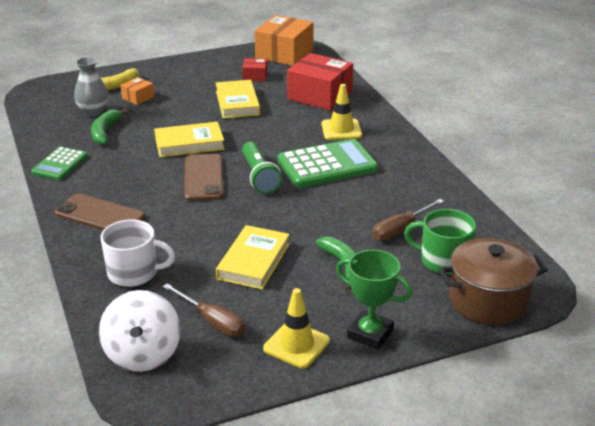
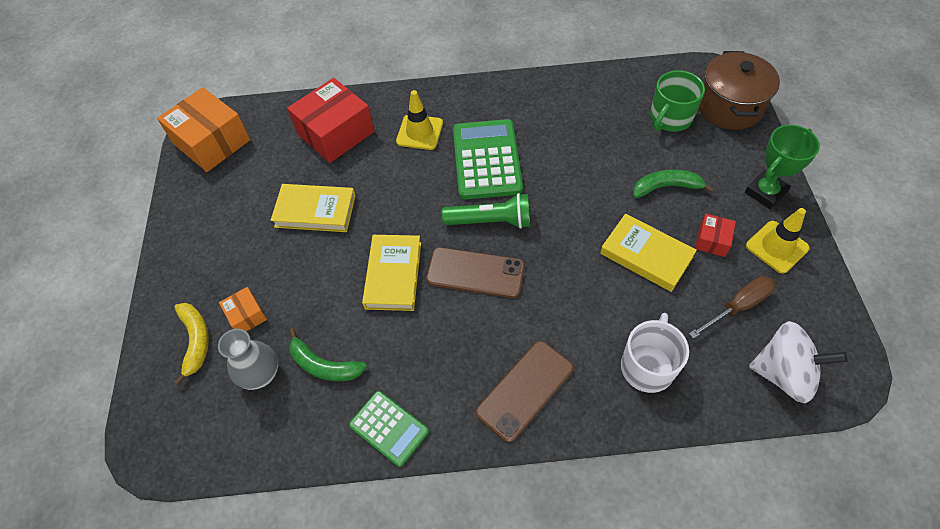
camera: 70 degrees left, 25 degrees up
red box [242,58,267,82] -> red box moved to [695,214,736,257]
brown screwdriver [373,199,444,241] -> none

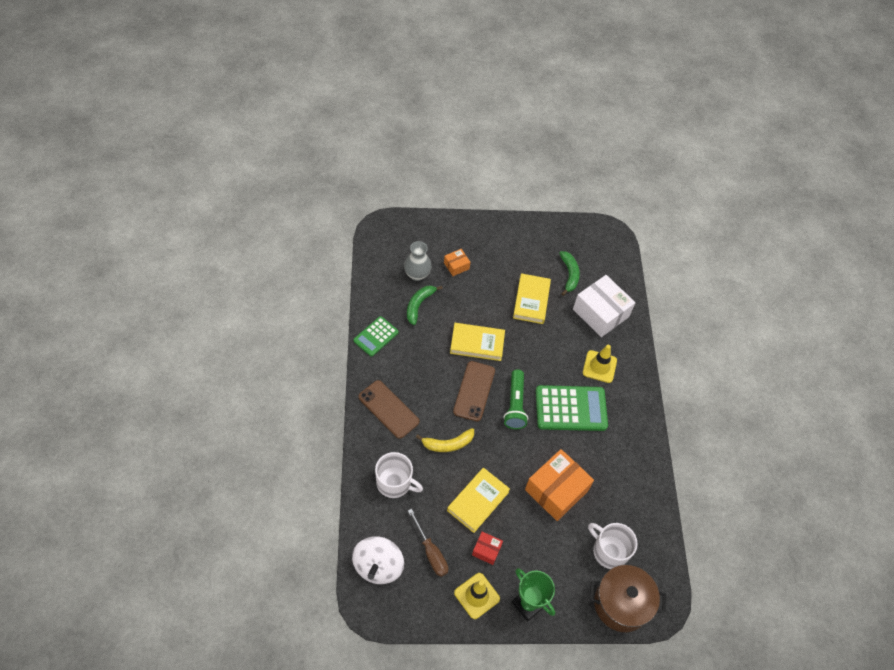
camera: 85 degrees right, 0 degrees up
orange box [157,87,250,172] -> orange box moved to [525,449,594,521]
yellow banana [174,303,209,386] -> yellow banana moved to [416,428,474,452]
red box [287,78,374,163] -> white box [573,275,635,337]
green banana [633,169,715,198] -> green banana moved to [559,251,580,296]
green mug [650,70,705,132] -> white mug [588,523,638,569]

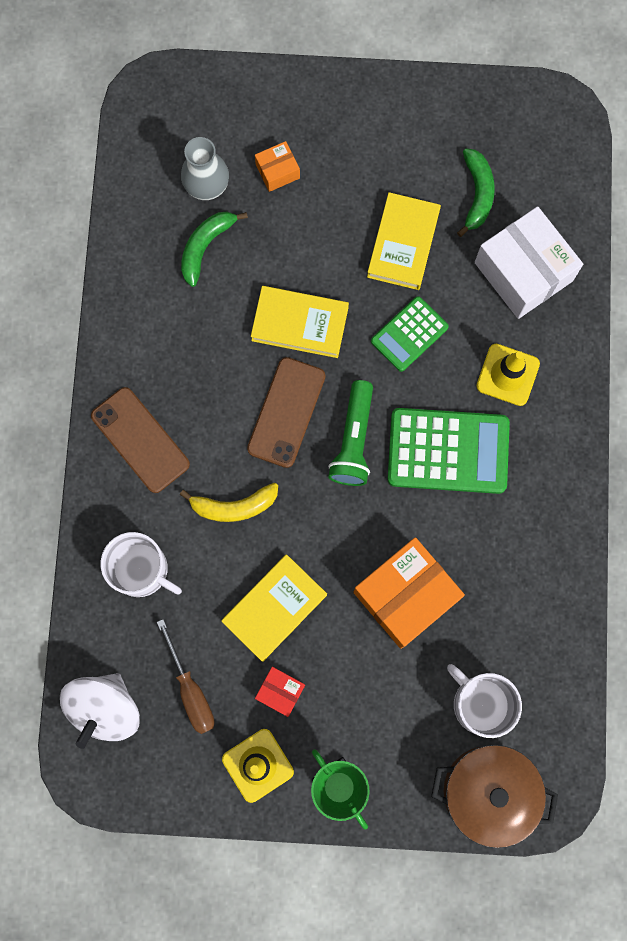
camera: 10 degrees right, 20 degrees up
green calculator [353,316,399,357] -> green calculator moved to [371,296,449,372]

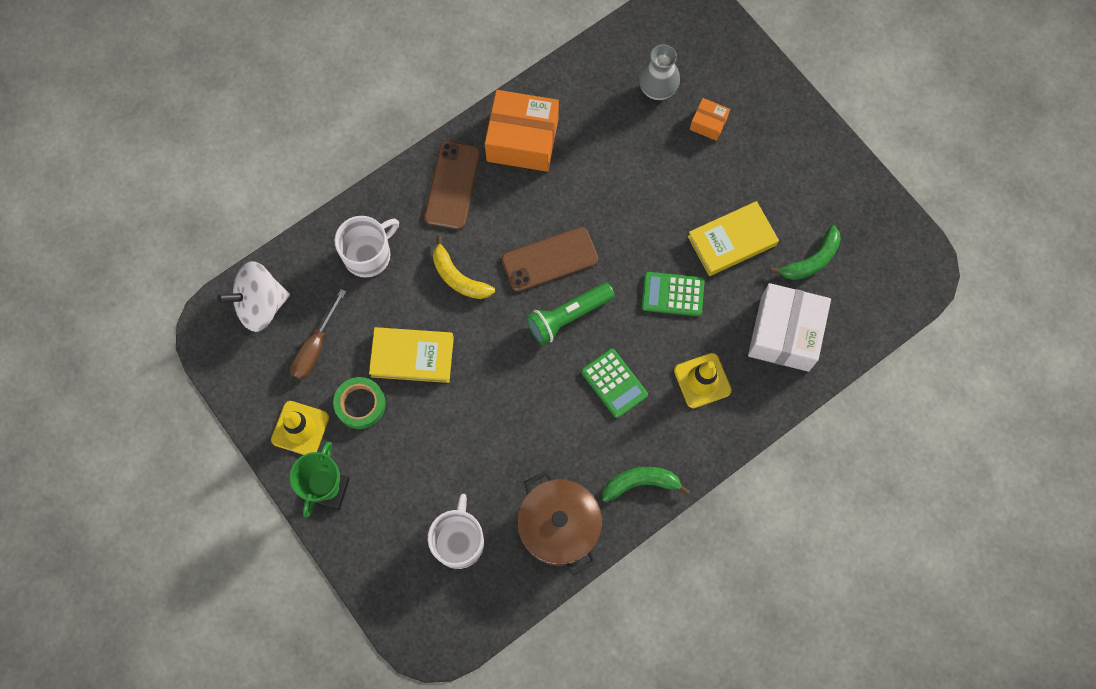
camera: 50 degrees right, 5 degrees down
white mug [101,532,182,597] -> white mug turned 120 degrees counterclockwise [334,216,399,278]
green banana [181,212,248,287] -> green banana moved to [602,467,690,502]
yellow book [251,286,349,358] -> none
red box [255,667,305,717] -> green tape [333,377,386,429]
orange box [353,537,465,649] -> orange box moved to [485,90,559,172]
green calculator [388,408,510,494] -> green calculator [581,349,648,418], size x0.59
brown pot [431,745,558,848] -> brown pot moved to [517,471,602,575]

